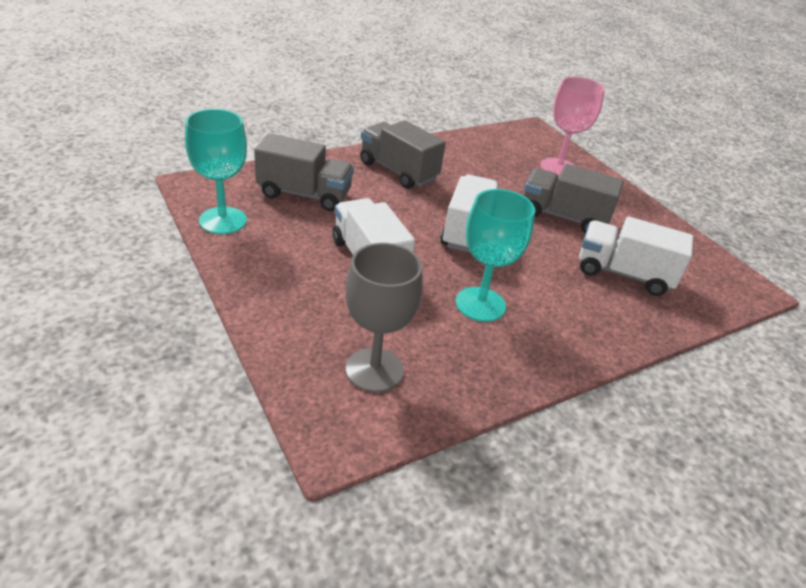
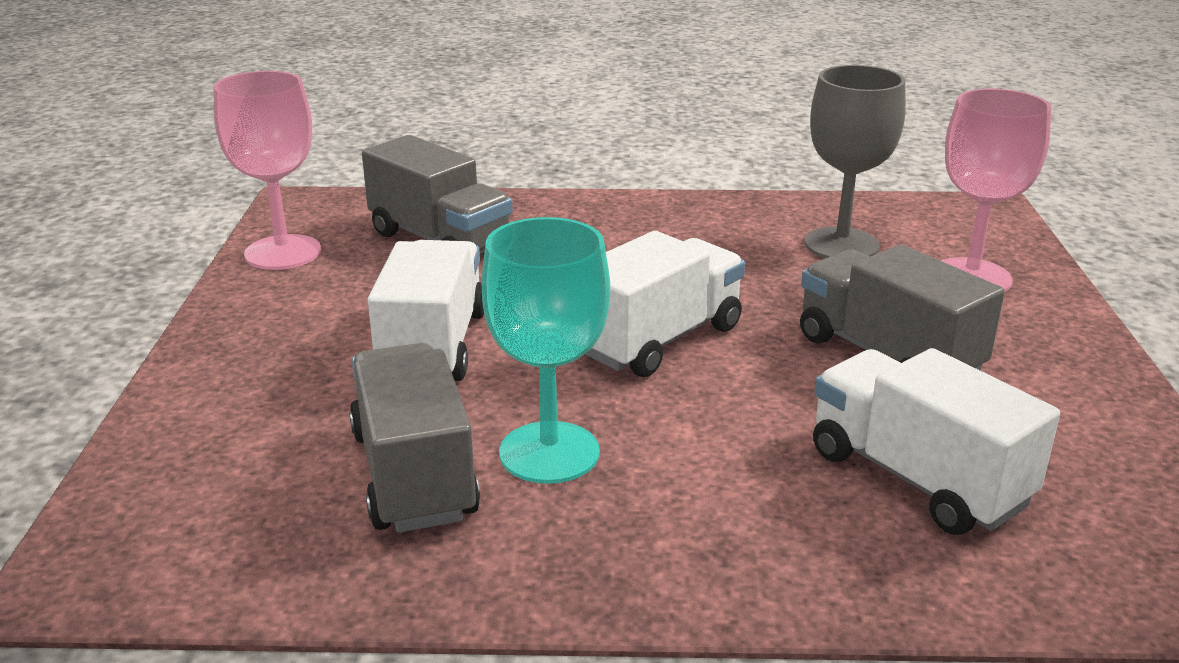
camera: 35 degrees right, 10 degrees down
turquoise goblet [185,109,247,234] -> pink goblet [214,71,321,270]
grey goblet [346,243,423,392] -> grey goblet moved to [804,65,906,258]
grey truck [360,120,446,189] -> grey truck moved to [349,343,480,533]

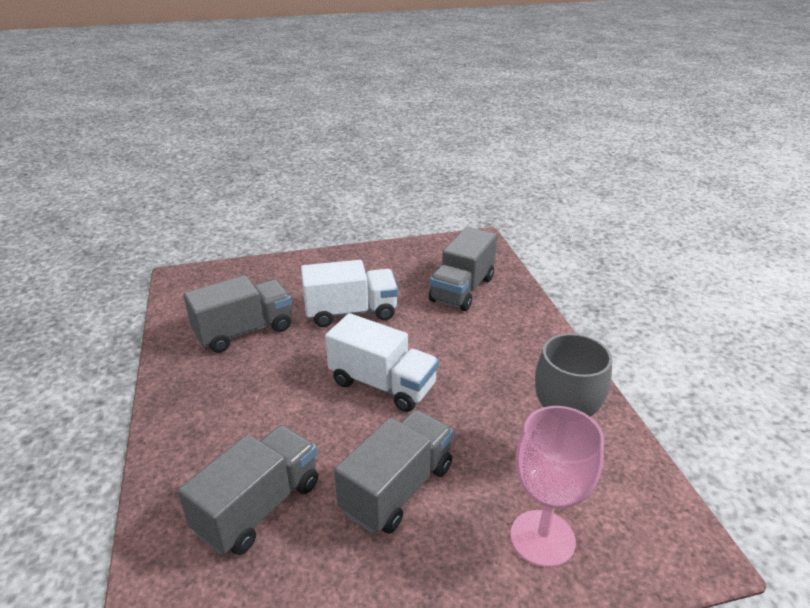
camera: 75 degrees right, 5 degrees up
pink goblet [214,71,321,270] -> none
turquoise goblet [482,217,610,484] -> none
white truck [813,348,1060,535] -> grey truck [177,425,318,555]

